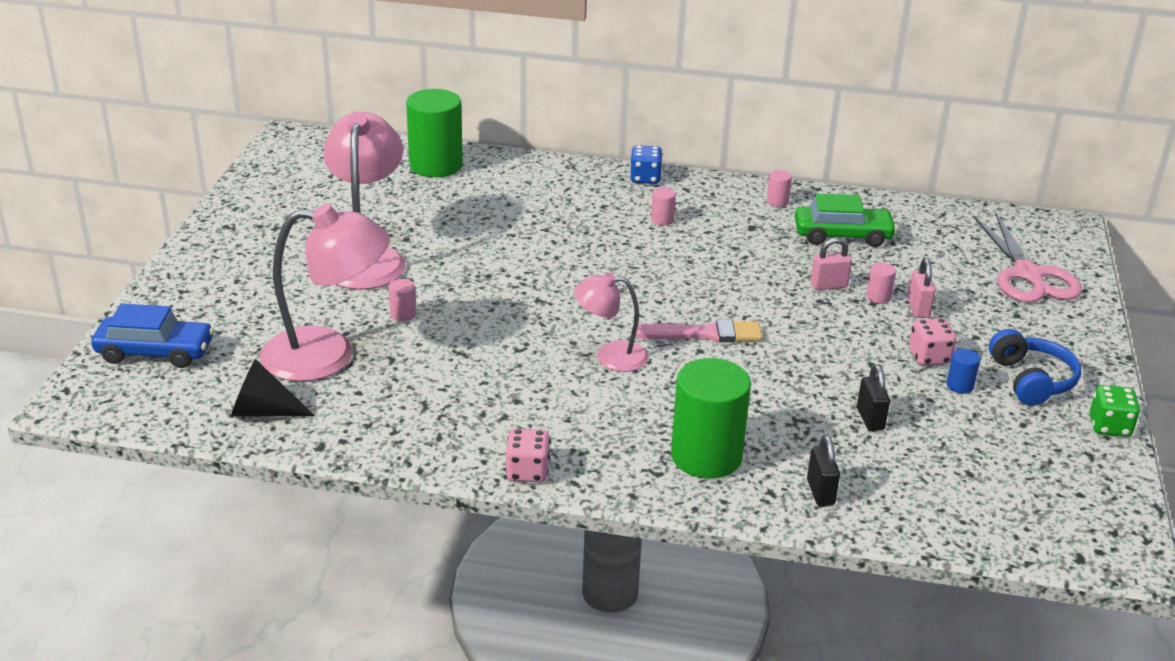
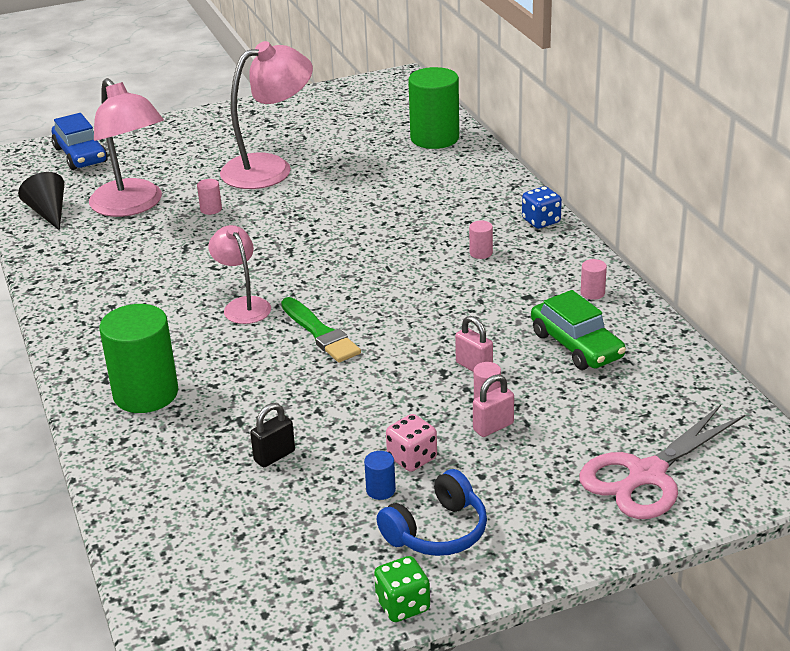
camera: 60 degrees right, 0 degrees up
pink dice [505,428,550,482] -> none
pink brush [631,319,762,342] -> green brush [281,297,361,362]
black padlock [807,435,840,506] -> none

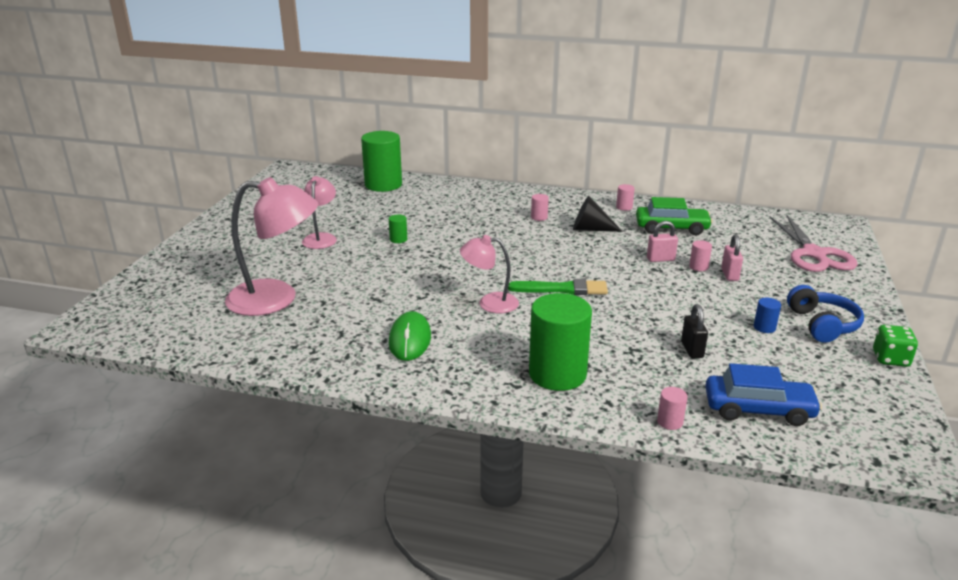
camera: 55 degrees left, 5 degrees down
black cone [18,172,64,231] -> black cone moved to [573,196,623,232]
blue car [52,113,108,170] -> blue car moved to [705,363,822,426]
pink cylinder [197,179,222,215] -> pink cylinder moved to [657,387,688,430]
pink lamp [220,41,313,189] -> pink lamp [302,176,337,249], size x0.57
pink dice [386,414,437,472] -> none
blue dice [522,186,562,229] -> none
none -> green cylinder [389,215,407,243]
none -> green mouse [389,311,431,361]

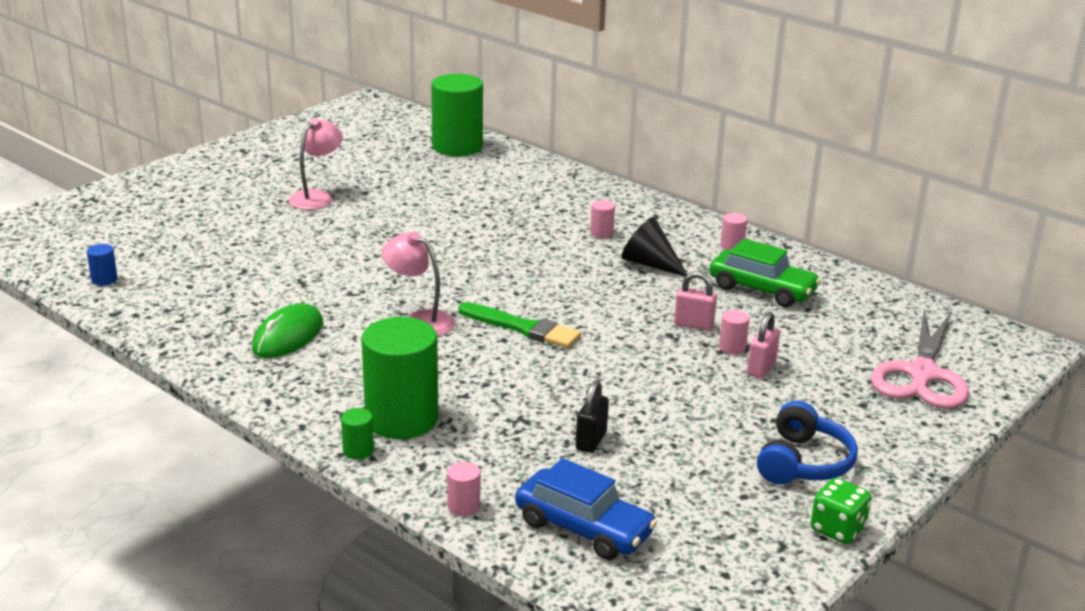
camera: 25 degrees right, 0 degrees up
pink lamp [225,177,318,316] -> none
green cylinder [389,215,407,243] -> green cylinder moved to [341,408,374,460]
blue cylinder [754,297,781,333] -> blue cylinder moved to [87,244,118,286]

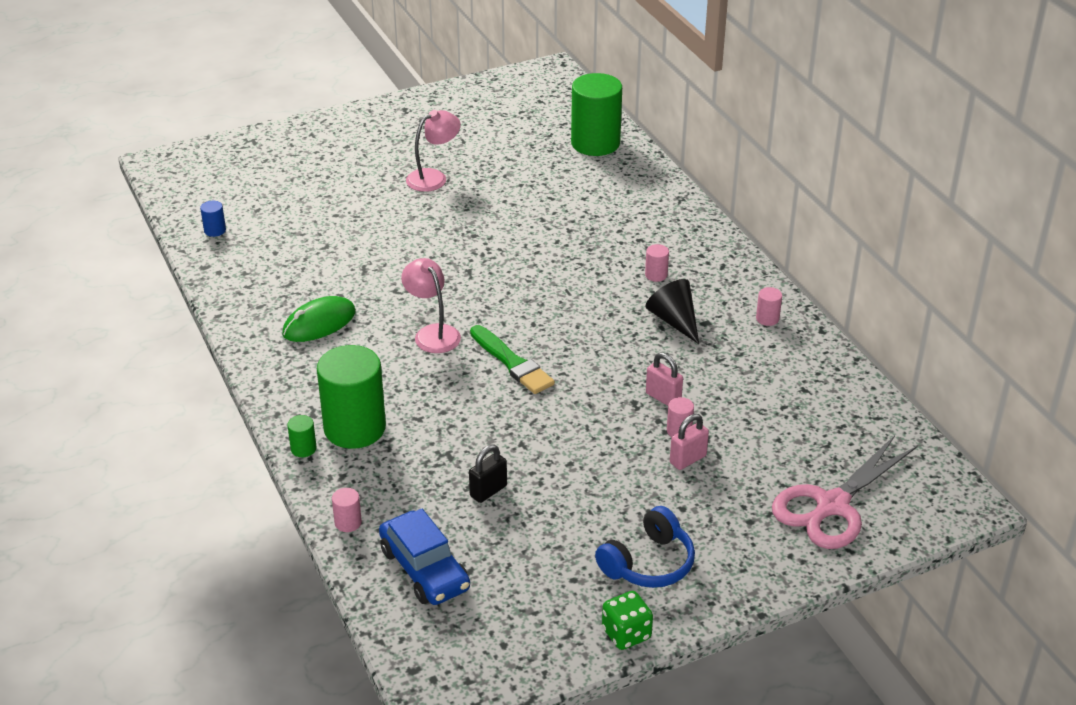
camera: 25 degrees right, 10 degrees up
green car [710,238,821,307] -> none

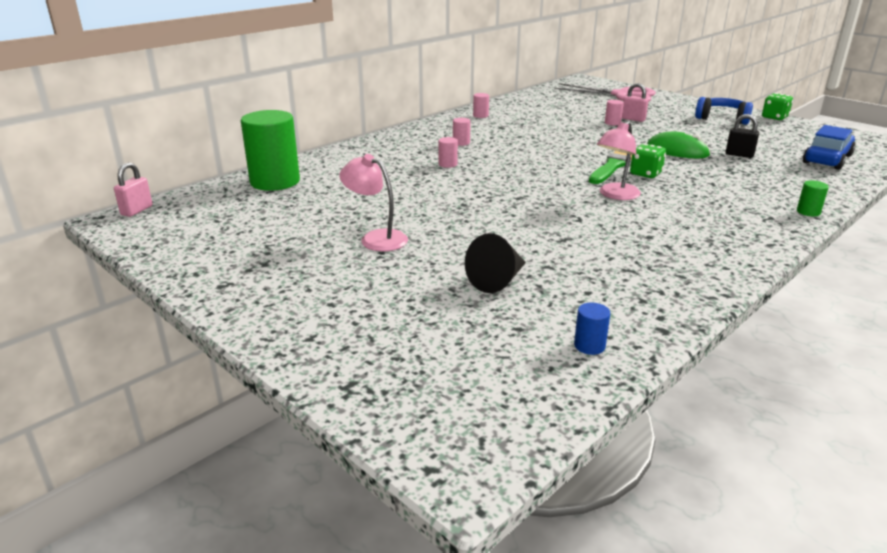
camera: 110 degrees left, 10 degrees down
green mouse [282,296,356,342] -> green mouse moved to [647,132,711,158]
green cylinder [317,345,386,449] -> none
pink cylinder [332,488,362,532] -> pink cylinder moved to [439,137,458,168]
black cone [645,279,699,344] -> black cone moved to [465,233,526,293]
pink padlock [646,352,683,406] -> pink padlock moved to [114,162,153,217]
none -> green dice [630,144,666,178]

